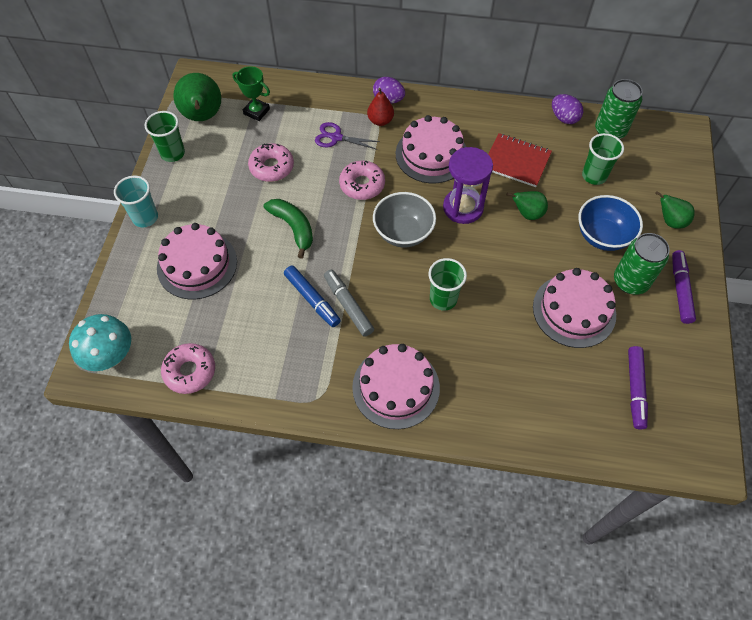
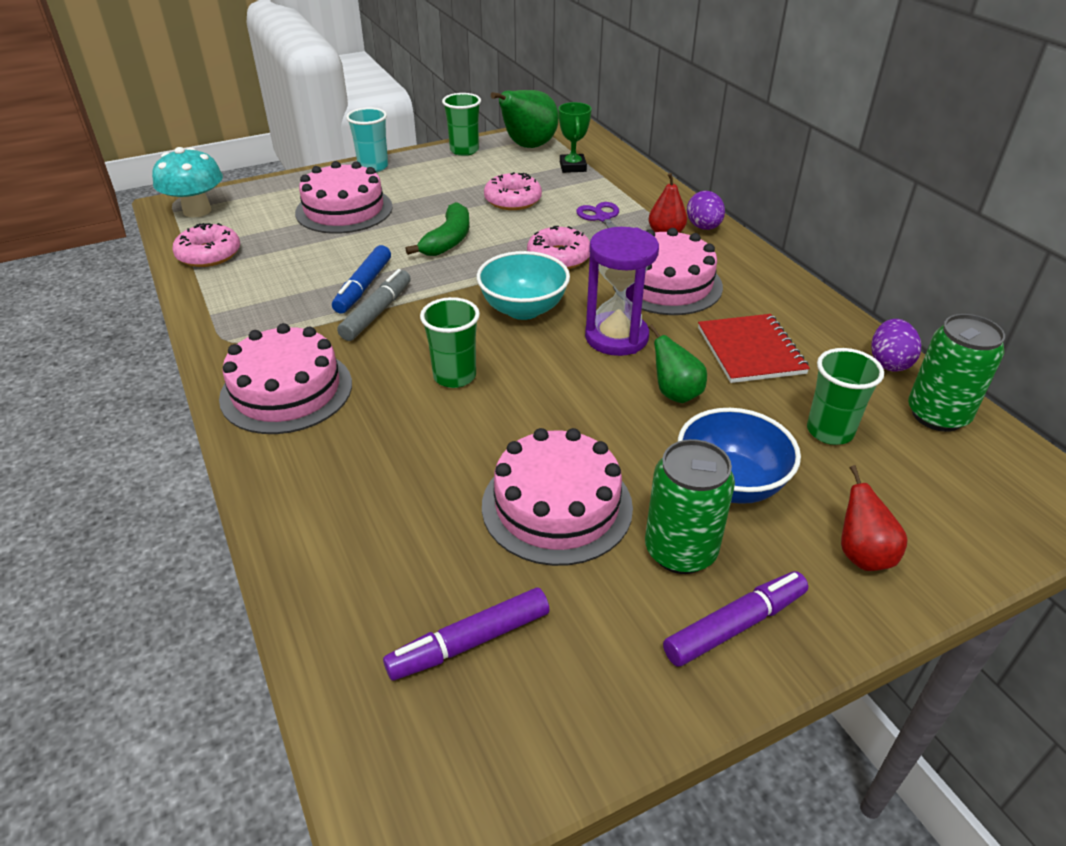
camera: 55 degrees right, 20 degrees down
grey bowl [373,192,436,248] -> turquoise bowl [477,251,570,320]
green pear [655,191,695,229] -> red pear [841,465,908,571]

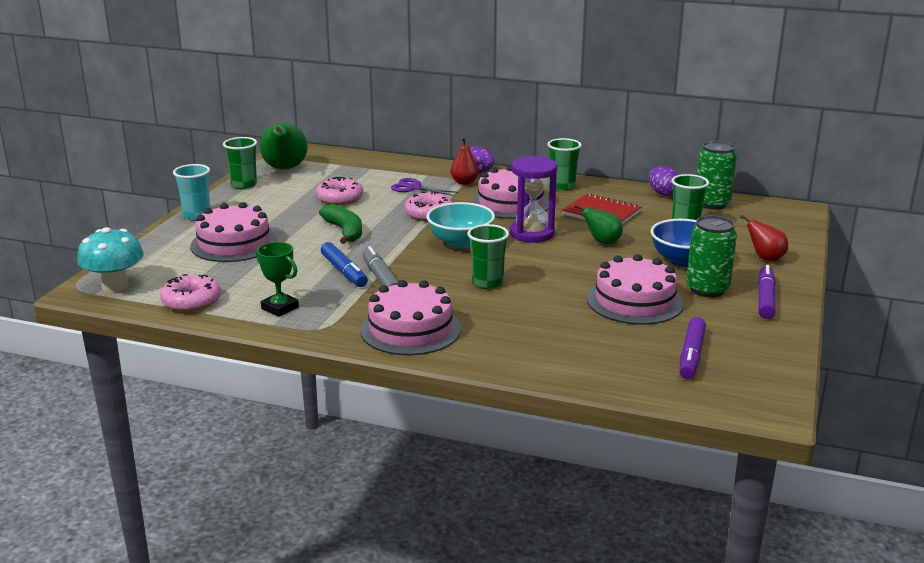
camera: 45 degrees left, 15 degrees down
green trophy [558,102,592,173] -> green trophy moved to [256,242,299,317]
none -> green cup [547,138,582,191]

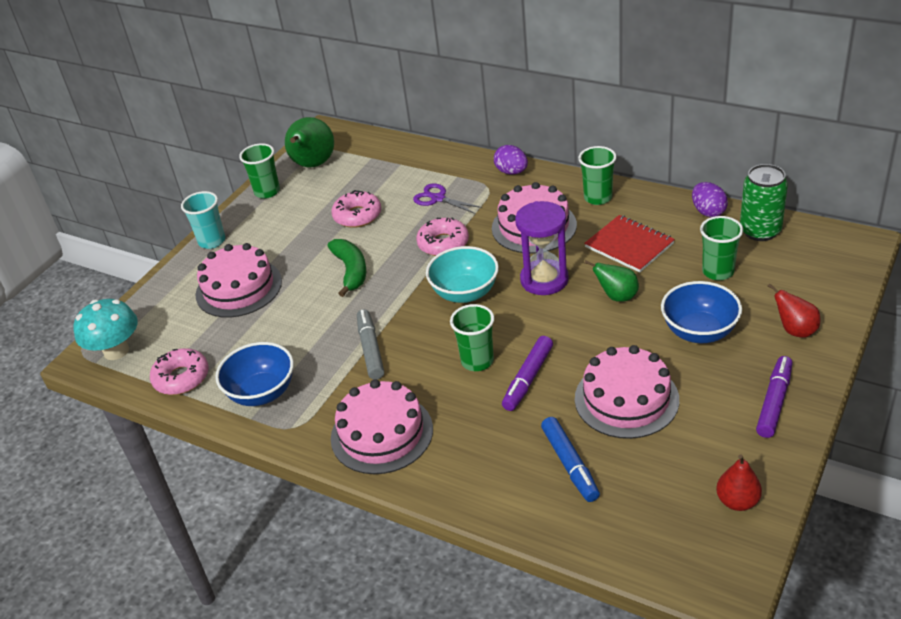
camera: 15 degrees right, 15 degrees up
green trophy [256,242,299,317] -> blue bowl [215,342,294,406]
blue marker [321,242,368,287] -> blue marker moved to [541,417,600,502]
red pear [450,137,479,185] -> red pear moved to [716,454,762,511]
purple marker [679,317,706,379] -> purple marker moved to [502,336,553,411]
green can [686,215,737,297] -> none

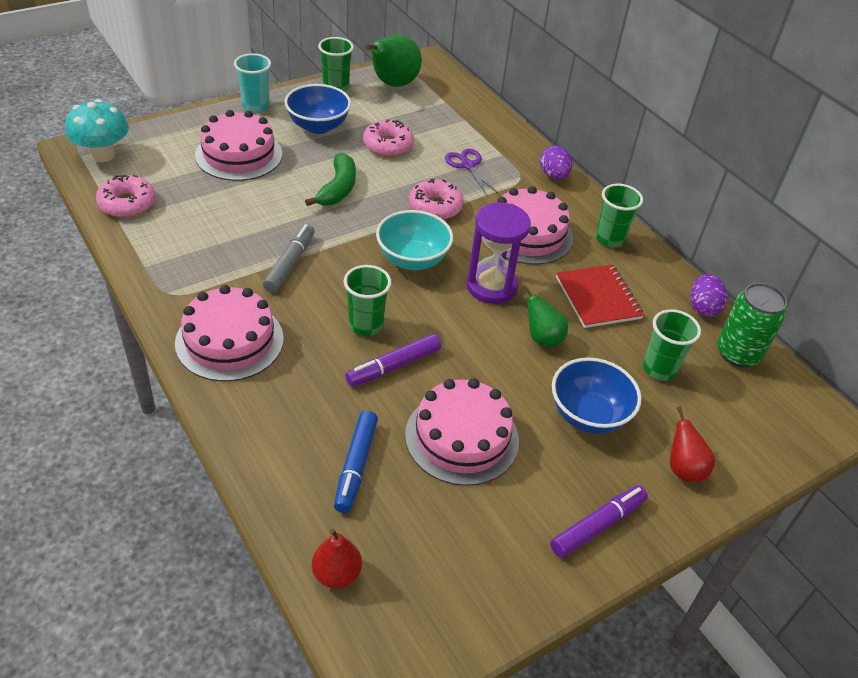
camera: 20 degrees right, 5 degrees up
blue bowl [215,342,294,406] -> blue bowl moved to [285,84,351,134]
red pear [716,454,762,511] -> red pear moved to [312,529,362,589]

